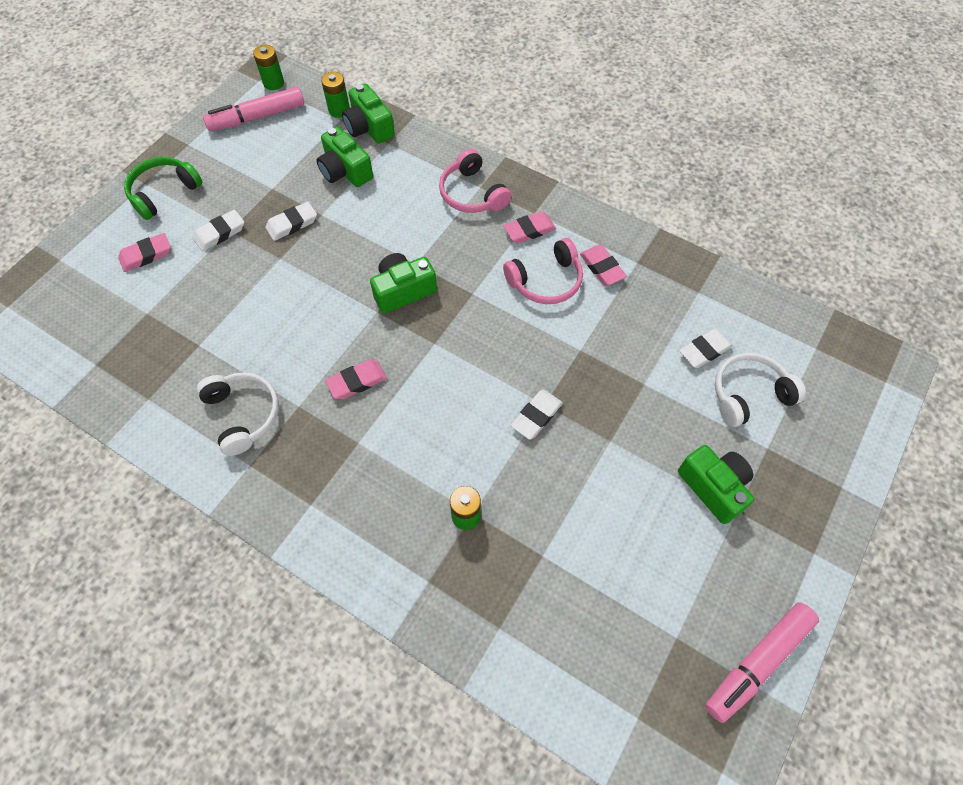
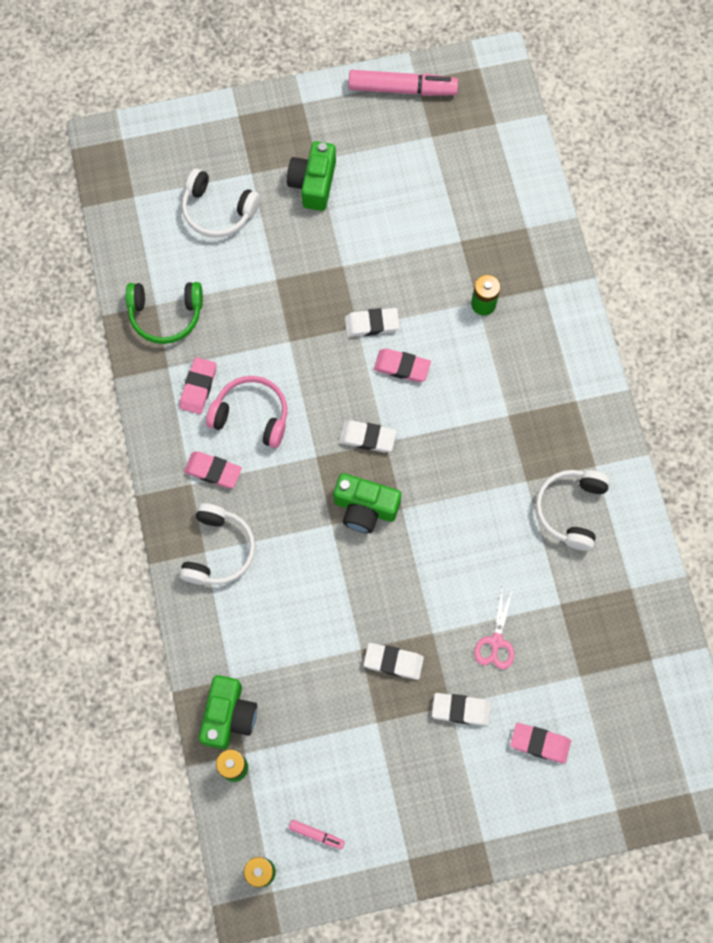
camera: 135 degrees left, 10 degrees up
green headphones [124,157,202,220] -> green headphones moved to [126,282,203,344]
pink marker [203,87,304,131] -> pink marker [289,820,345,849], size x0.45
green camera [317,126,373,187] -> none
pink eraser [325,360,387,399] -> pink eraser moved to [374,349,431,382]
pink headphones [439,149,511,213] -> white headphones [179,503,255,585]
white eraser [679,328,733,368] -> white eraser moved to [339,420,397,452]
none -> pink scissors [474,589,514,669]

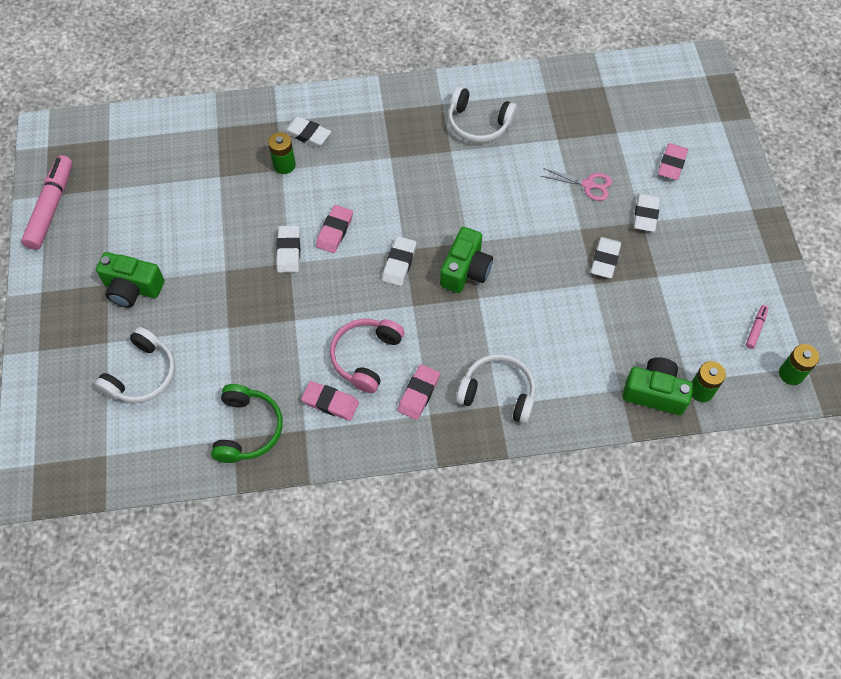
camera: 85 degrees left, 10 degrees down
none -> white eraser [283,116,331,147]

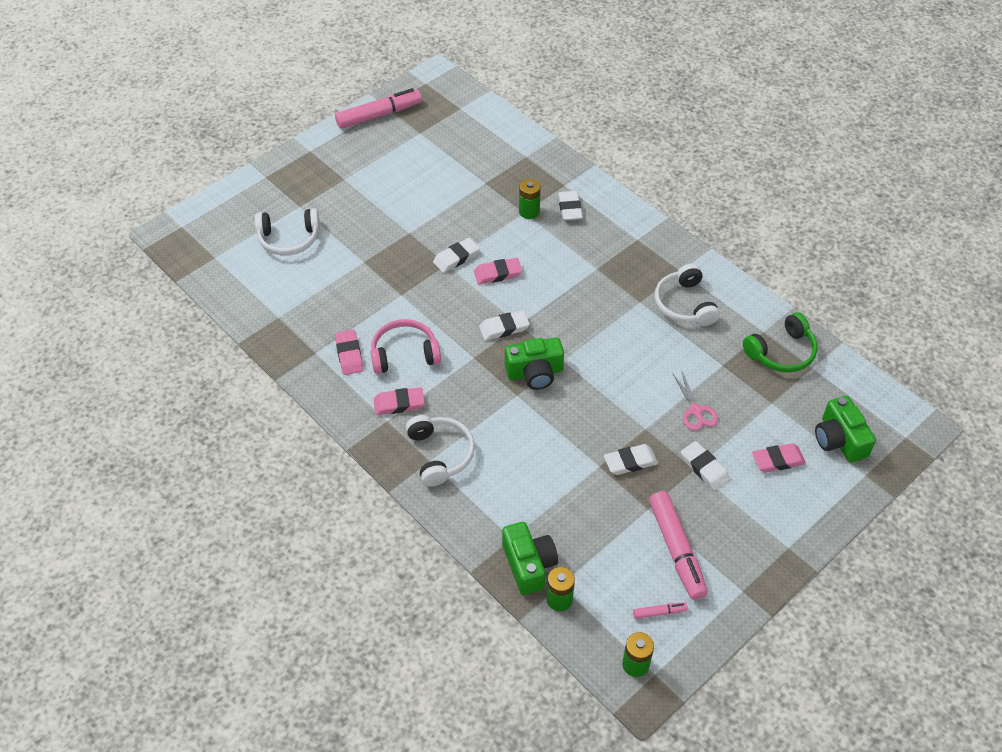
camera: 55 degrees right, 10 degrees down
green camera [96,252,164,308] -> green camera moved to [815,396,876,463]
green headphones [211,384,283,463] -> green headphones moved to [743,312,817,373]
white eraser [634,193,660,232] -> white eraser turned 75 degrees clockwise [681,441,730,490]
none -> pink marker [649,491,708,600]

